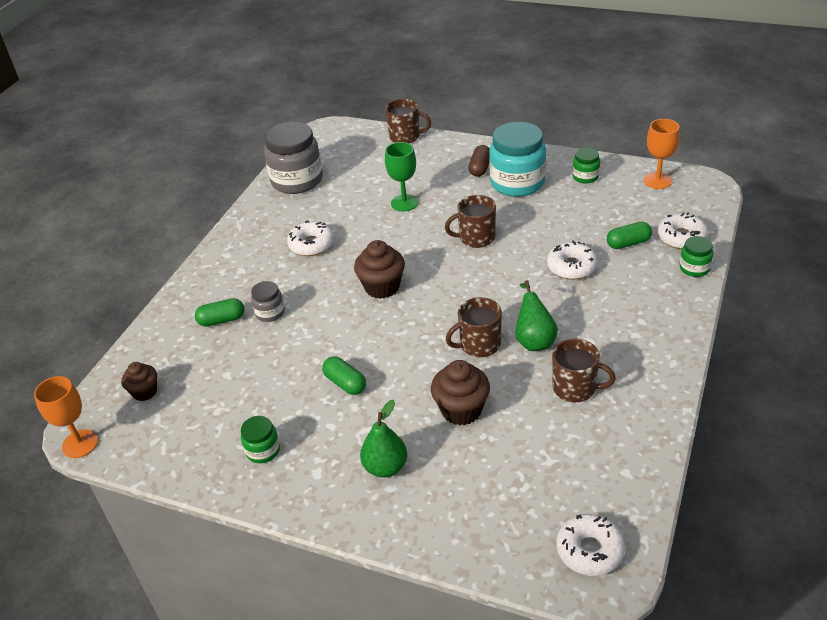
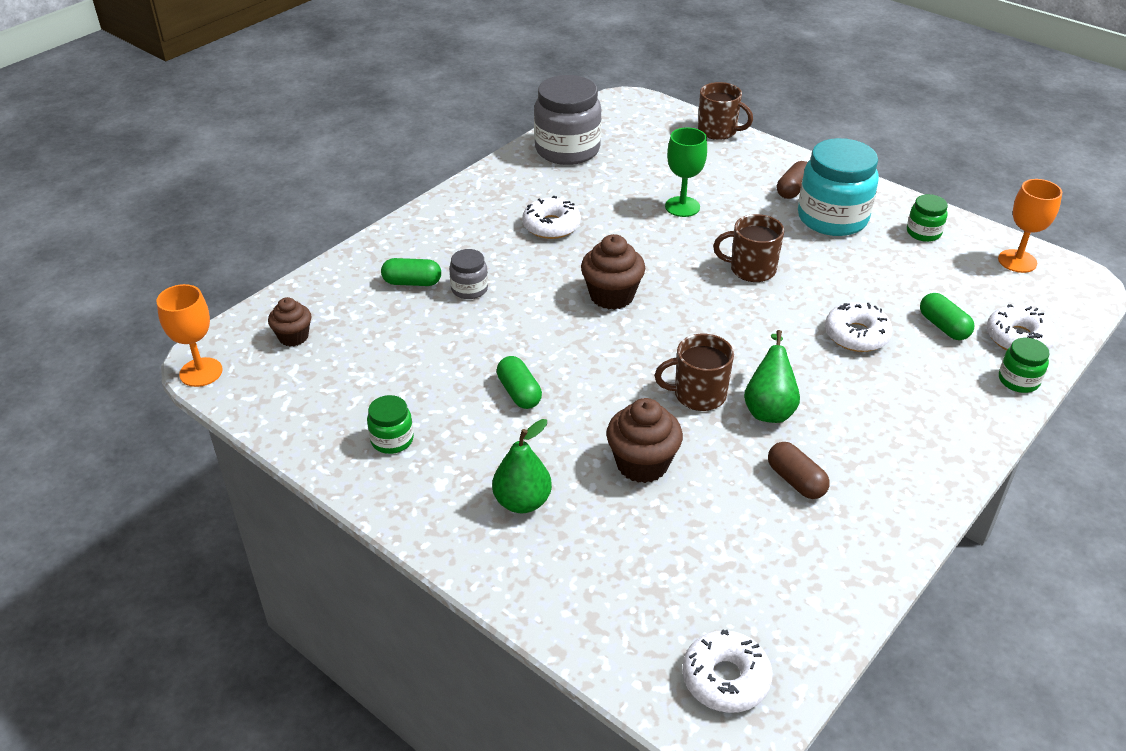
camera: 15 degrees right, 0 degrees up
brown mug [552,339,616,402] -> brown capsule [768,442,830,499]
green capsule [607,222,652,249] -> green capsule turned 60 degrees clockwise [920,293,974,340]

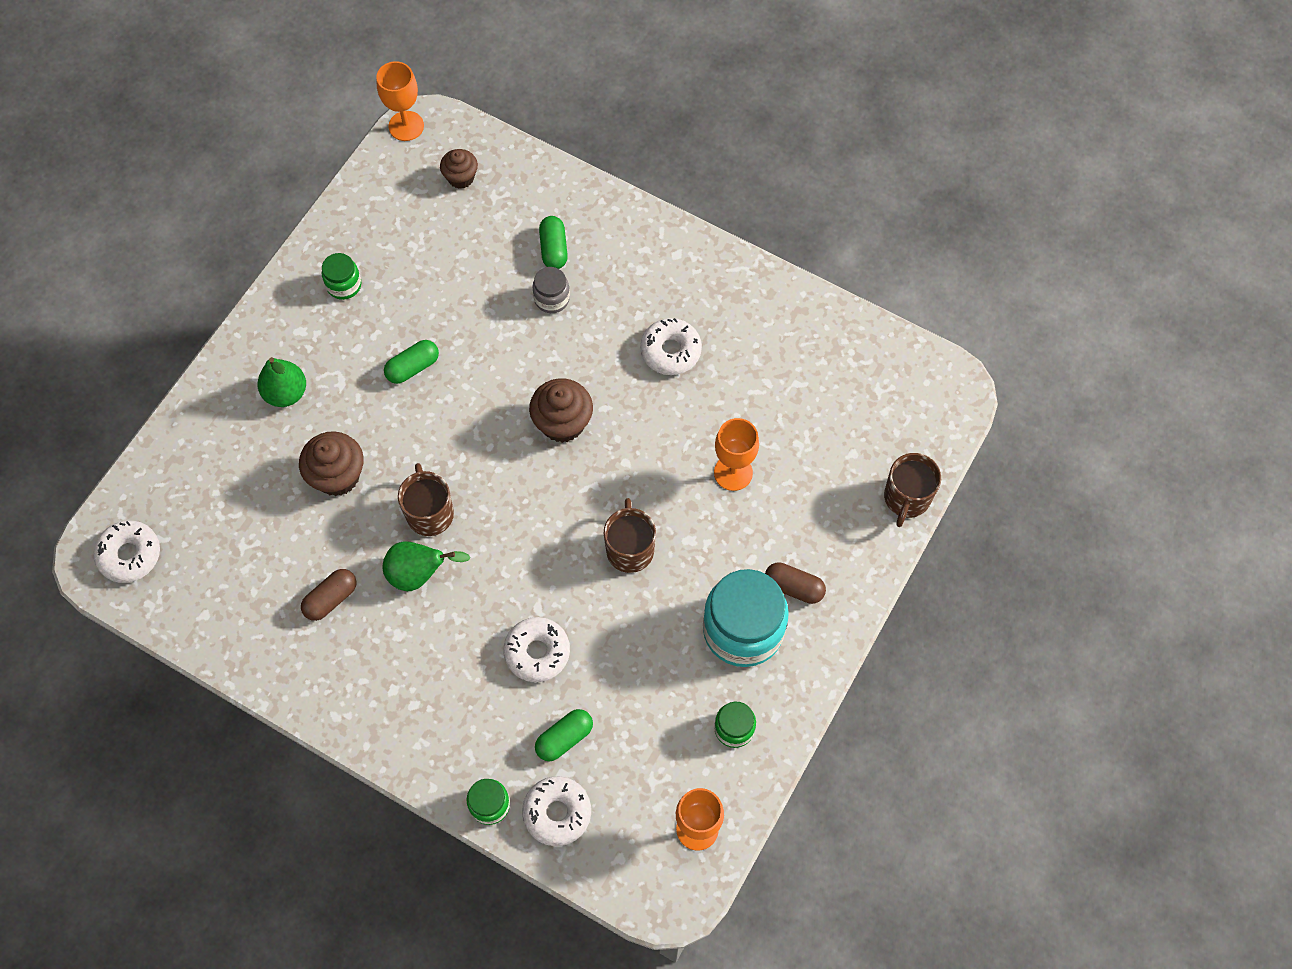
camera: 80 degrees right, 25 degrees up
grey jar [534,75,602,165] -> none
green goblet [665,127,707,217] -> orange goblet [714,418,759,491]

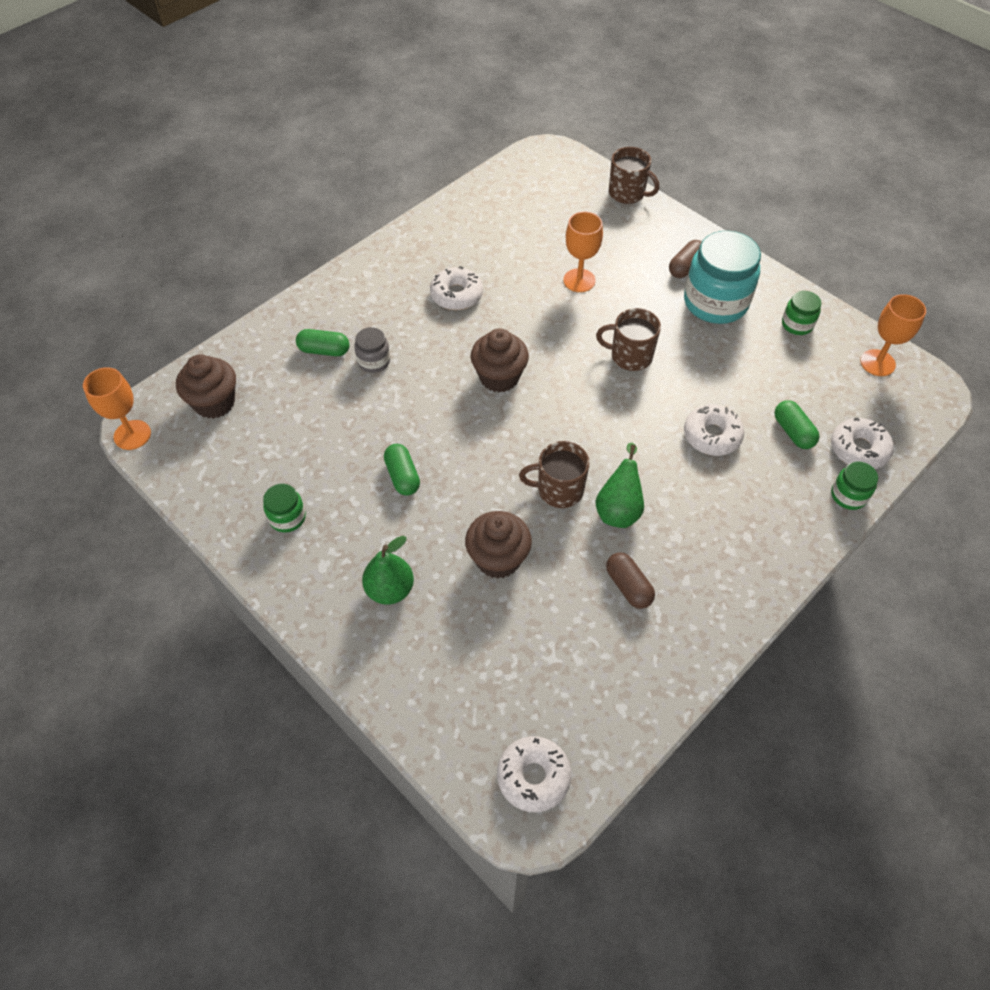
camera: 75 degrees left, 10 degrees down
brown cupcake [440,149,478,189] -> brown cupcake [176,354,236,419], size x1.56

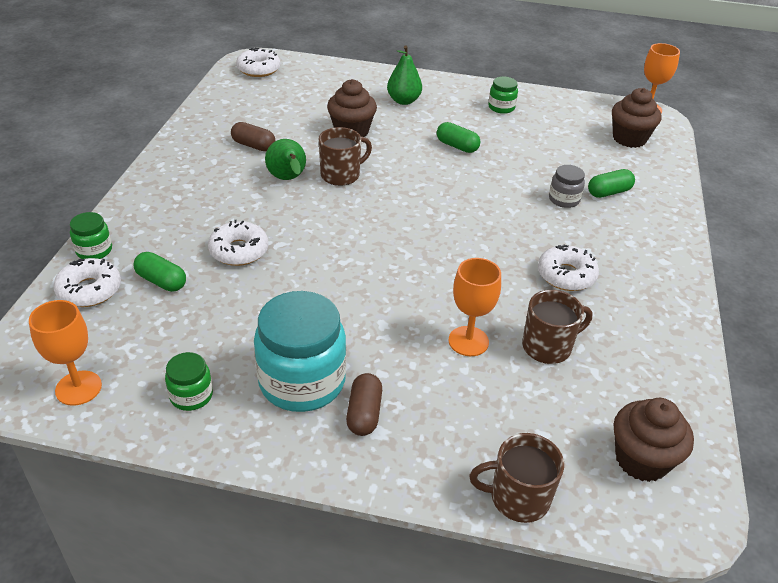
camera: 145 degrees right, 15 degrees down
brown cupcake [471,329,529,393] -> brown cupcake moved to [614,398,694,482]
brown mug [596,308,661,371] -> brown mug moved to [522,290,592,364]

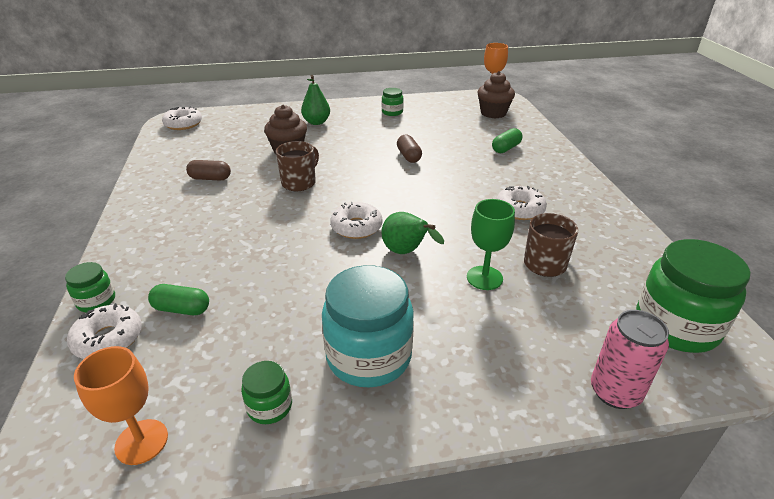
camera: 20 degrees left, 5 degrees down
white donut [208,220,269,266] -> white donut moved to [330,202,383,239]
green pear [265,139,306,180] -> green pear moved to [381,212,444,254]
brown capsule [346,373,382,436] -> brown capsule moved to [397,135,422,163]
green capsule [437,122,480,153] -> none
orange goblet [449,258,501,356] -> green goblet [467,199,515,290]
brown mug [469,433,564,523] -> pink can [591,310,669,409]
grey jar [549,165,585,208] -> none
brown cupcake [614,398,694,482] -> green jar [636,239,751,353]

